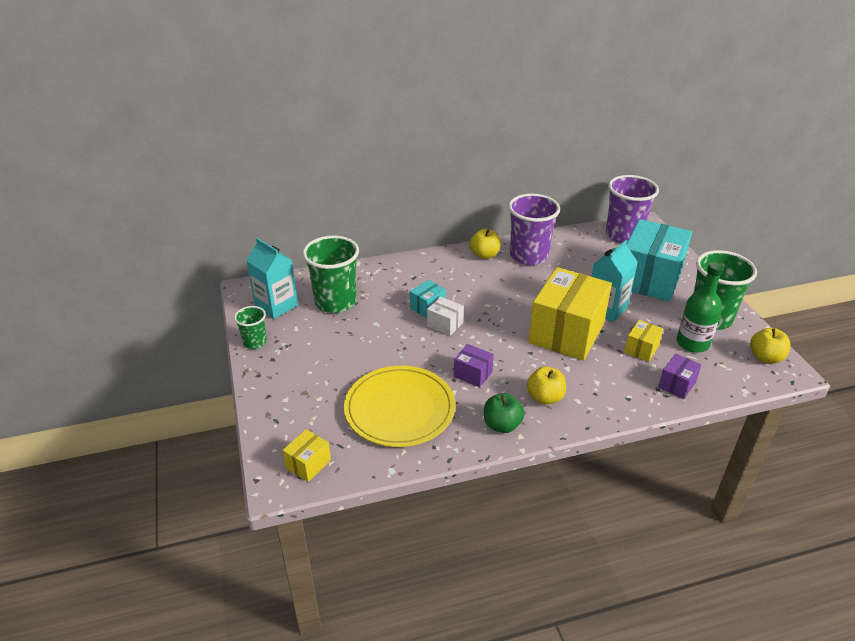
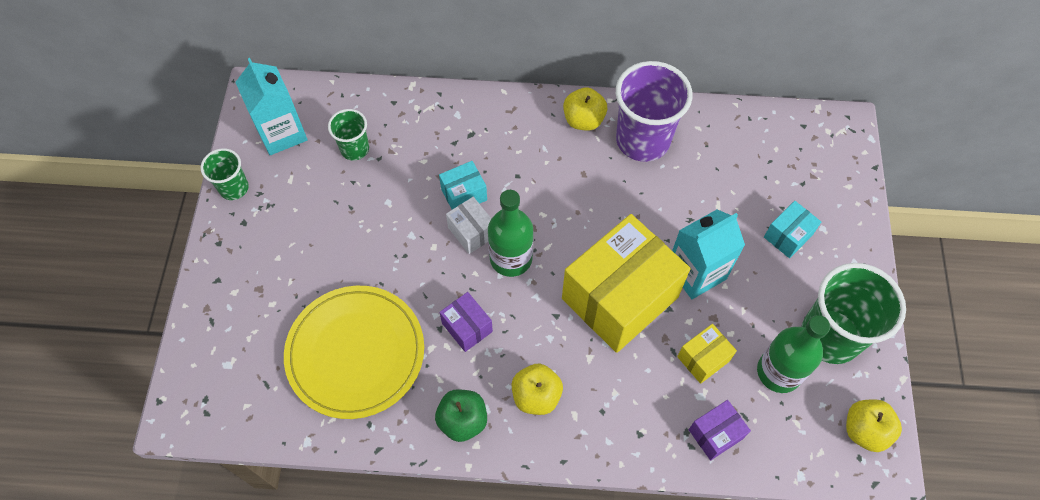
camera: 20 degrees right, 25 degrees up
yellow box [282,429,331,482] -> none
green cup [302,235,359,313] -> green cup [328,109,369,161], size x0.53
purple cup [606,175,659,243] -> none
turquoise box [627,219,692,302] -> turquoise box [764,201,821,258], size x0.44
none -> green bottle [488,190,533,277]

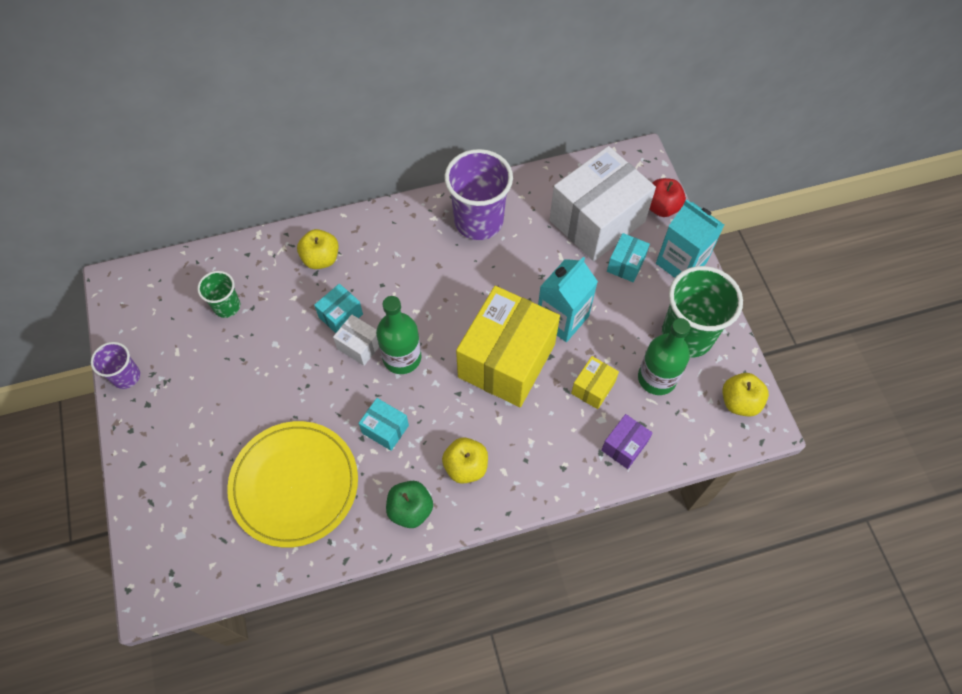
camera: 20 degrees left, 0 degrees up
green cup [201,148,249,200] -> purple cup [91,342,140,389]
turquoise carton [235,58,308,155] -> turquoise carton moved to [656,199,724,278]
purple box [440,292,493,352] -> turquoise box [358,398,409,451]
yellow apple [563,87,607,131] -> yellow apple moved to [297,229,339,269]
none -> white box [550,146,656,261]
none -> red apple [650,178,686,217]

